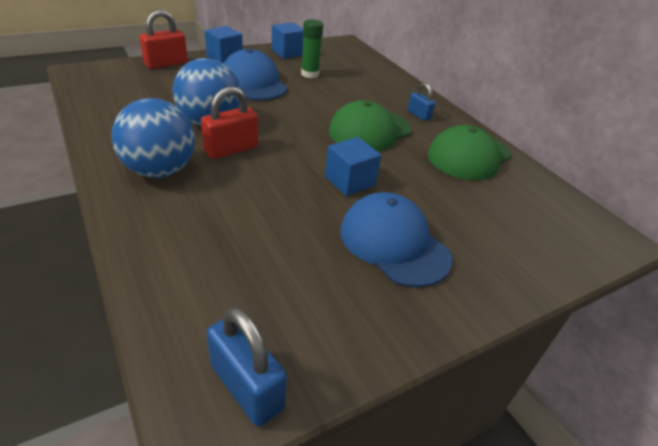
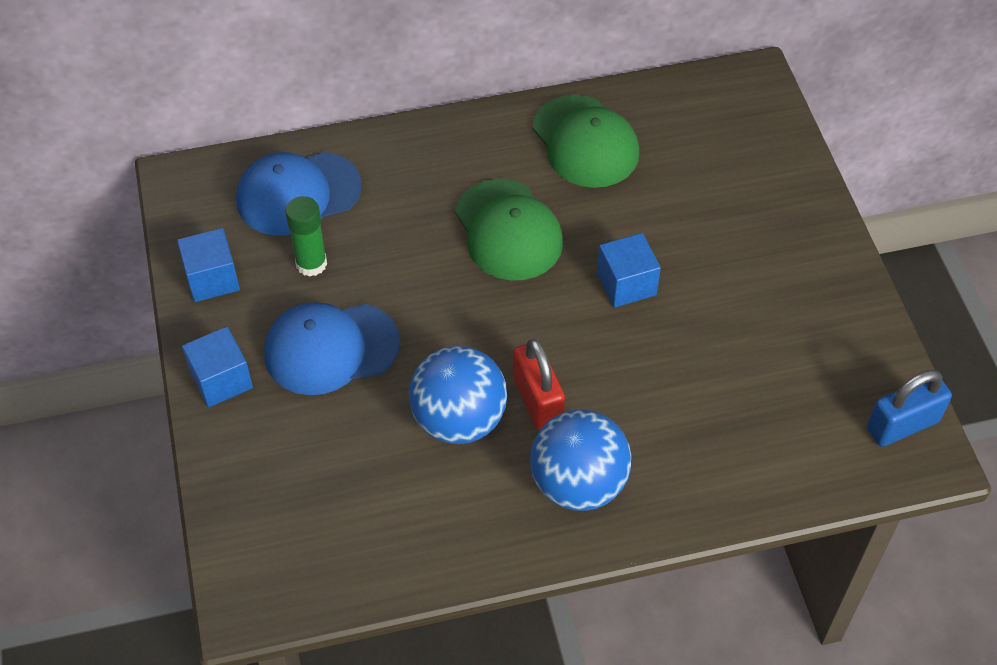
camera: 70 degrees left, 15 degrees up
red padlock [139,10,187,69] -> none
blue cap [340,192,452,287] -> blue cap moved to [236,152,362,236]
blue padlock [407,83,435,121] -> none

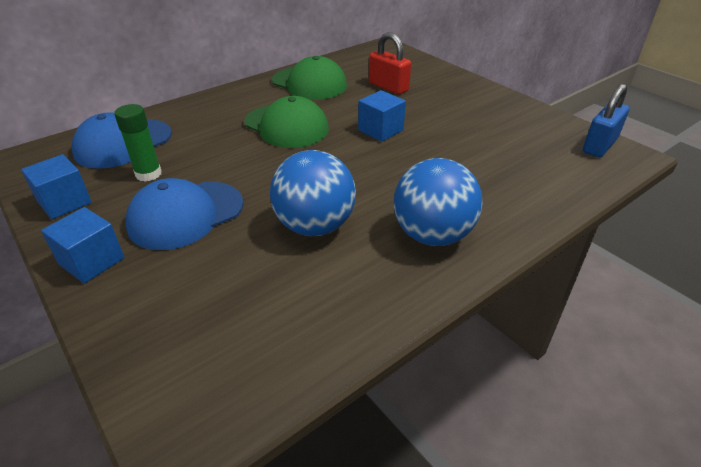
camera: 25 degrees left, 15 degrees down
red padlock [513,339,565,431] -> red padlock moved to [369,32,411,95]

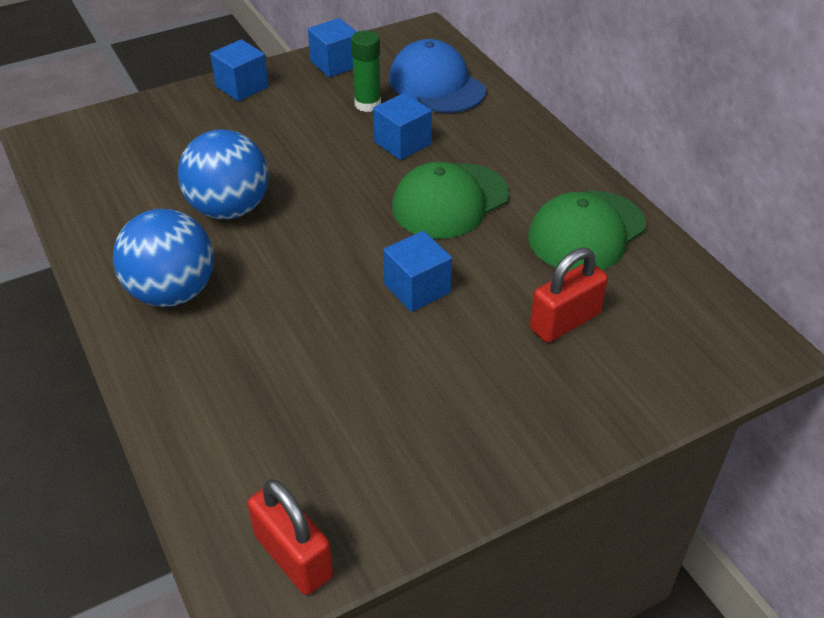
camera: 100 degrees right, 5 degrees up
blue cap [125,178,244,250] -> none
blue padlock [583,84,629,157] -> red padlock [247,479,333,595]
none -> blue cube [373,93,432,160]

